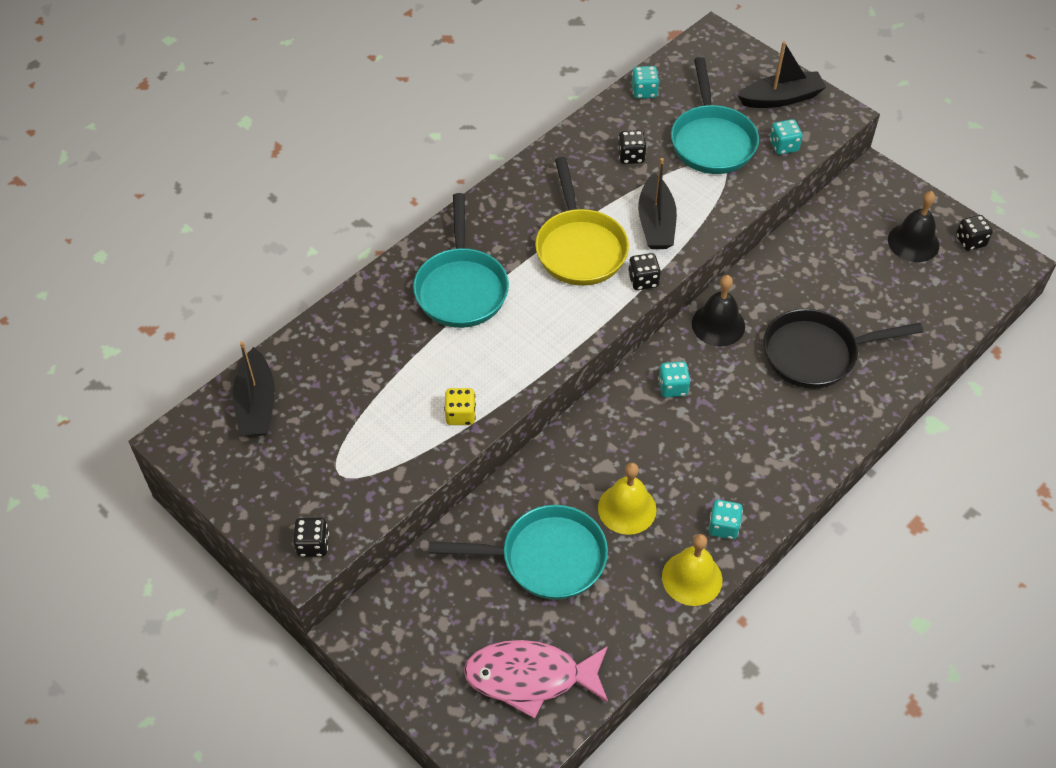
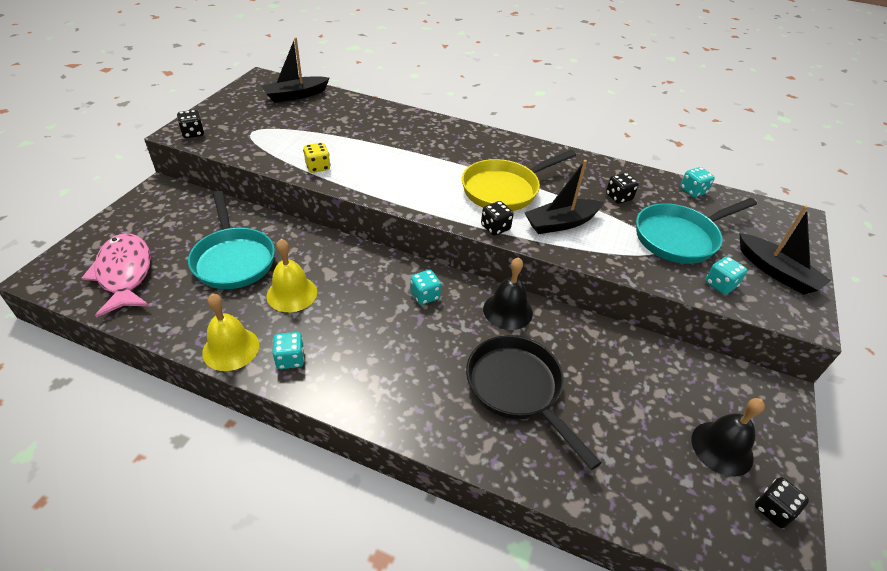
camera: 65 degrees right, 10 degrees down
turquoise pan [413,193,509,328] -> none

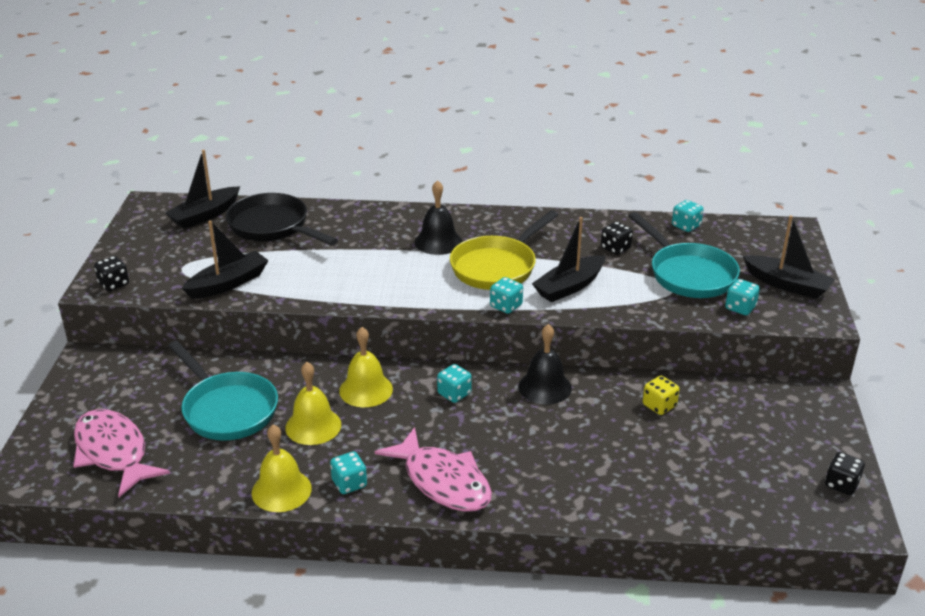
camera: 15 degrees left, 10 degrees down
yellow dice [303,143,330,173] -> yellow dice moved to [643,376,679,415]
black pan [466,335,601,470] -> black pan moved to [226,193,338,245]
black dice [481,201,514,236] -> turquoise dice [490,277,523,314]
turquoise pan [636,198,757,264] -> turquoise pan turned 75 degrees counterclockwise [629,212,740,298]
black bell [692,398,765,477] -> black bell moved to [415,180,462,255]
none -> black boat [182,221,269,299]
none -> yellow bell [339,327,393,407]
none -> pink fish [375,427,492,512]

